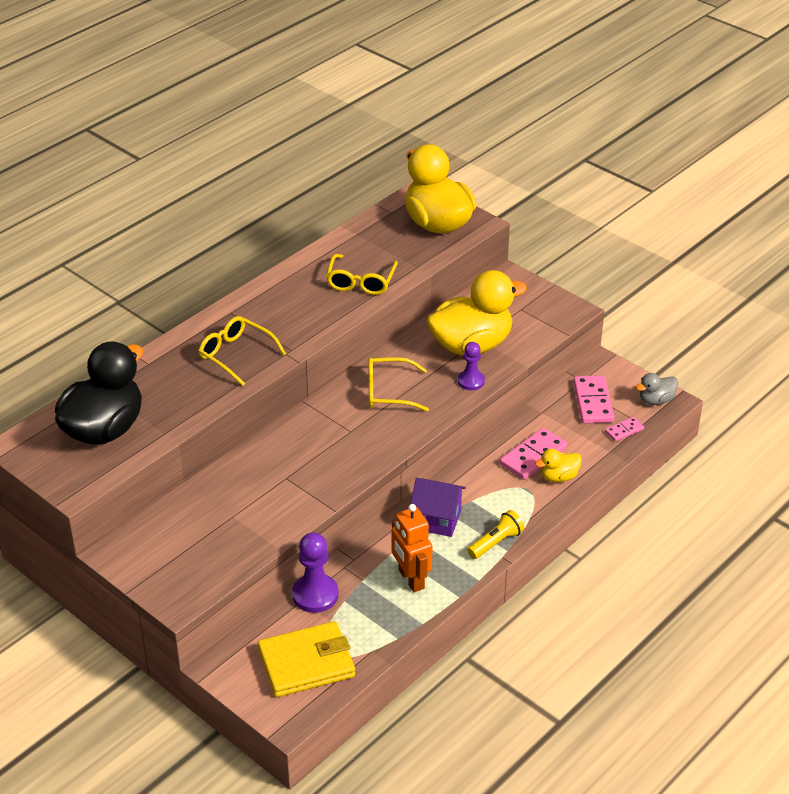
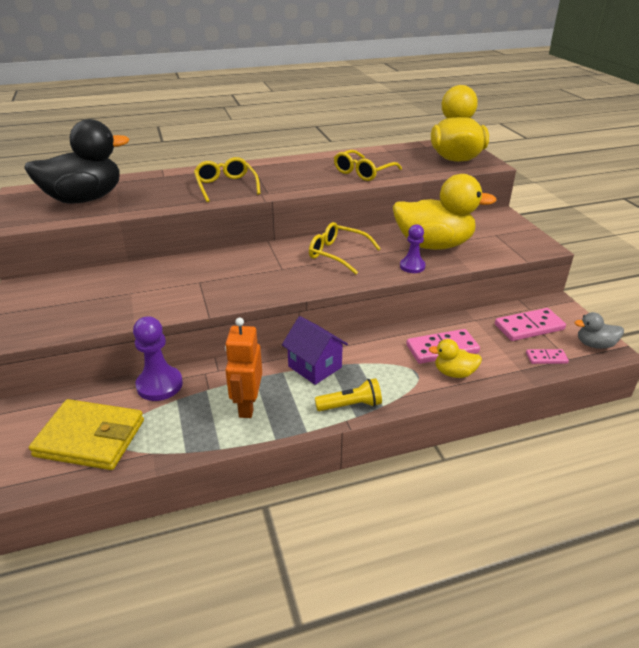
camera: 30 degrees right, 5 degrees down
pink domino [573,375,614,423] -> pink domino turned 45 degrees clockwise [495,308,566,341]

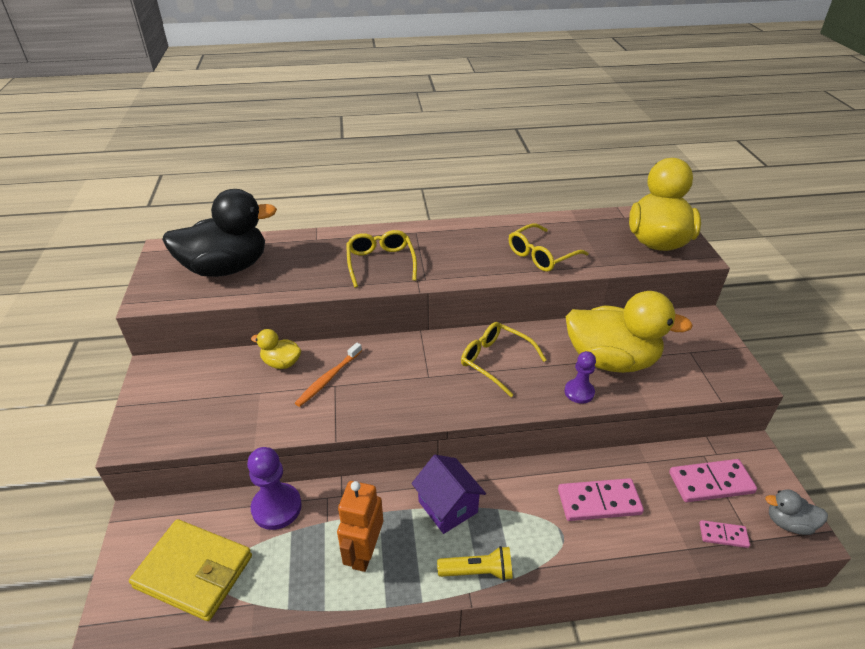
camera: 10 degrees right, 5 degrees up
yellow duck [429,339,482,378] -> yellow duck moved to [251,329,301,369]
none -> orange toothbrush [295,343,362,407]

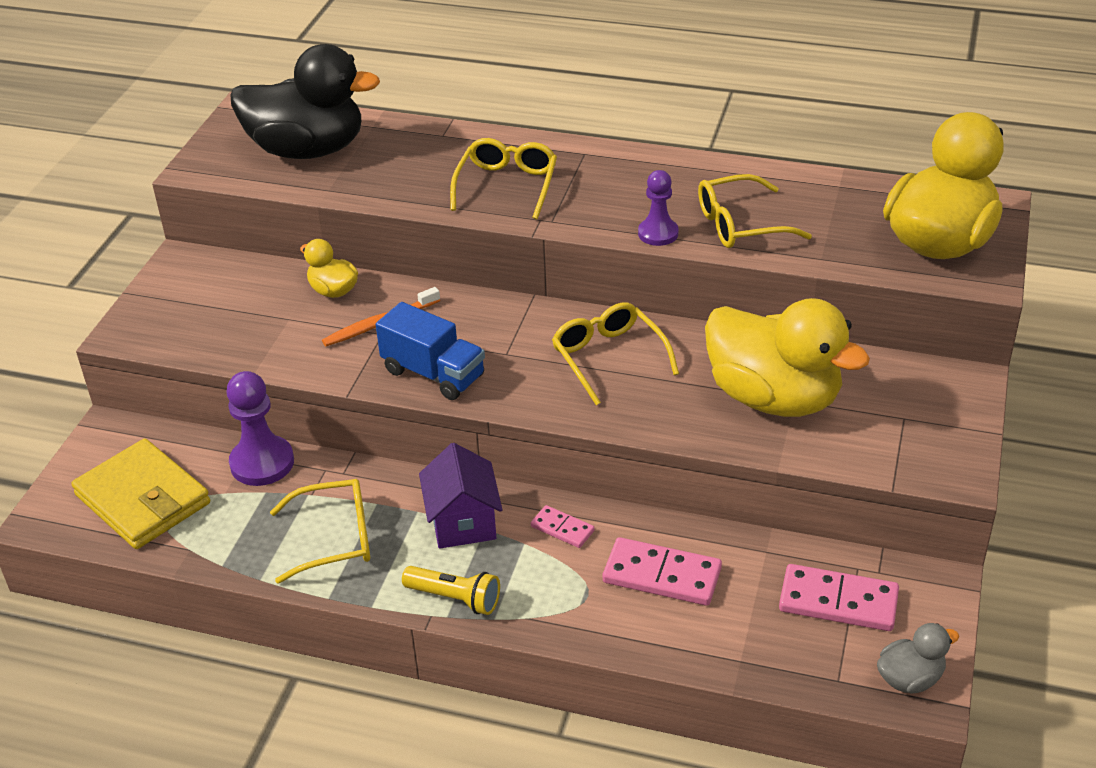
camera: 25 degrees right, 0 degrees up
orange robot [337,481,383,572] -> yellow glasses [270,479,370,584]
purple pawn [564,351,596,404] -> purple pawn moved to [638,170,679,246]
pink domino [700,520,750,548] -> pink domino moved to [531,505,594,548]
grey duck [765,489,828,535] -> grey duck turned 120 degrees clockwise [877,623,959,693]
none -> blue truck [376,302,485,400]

